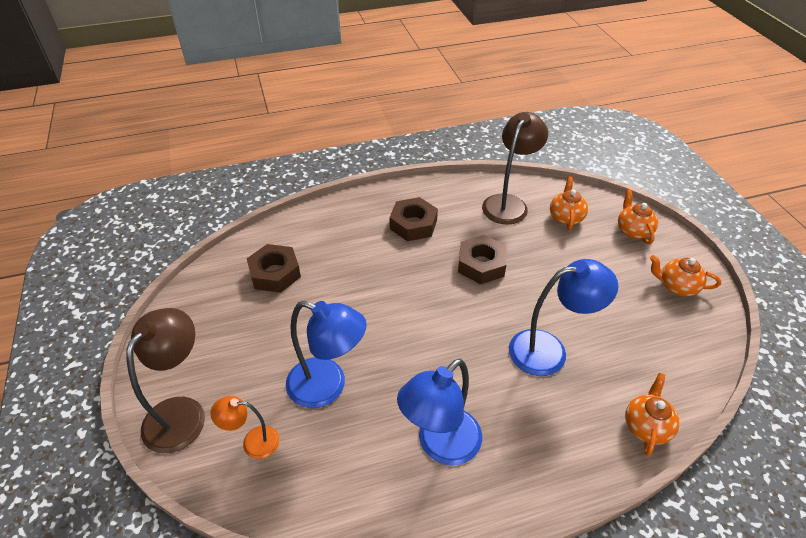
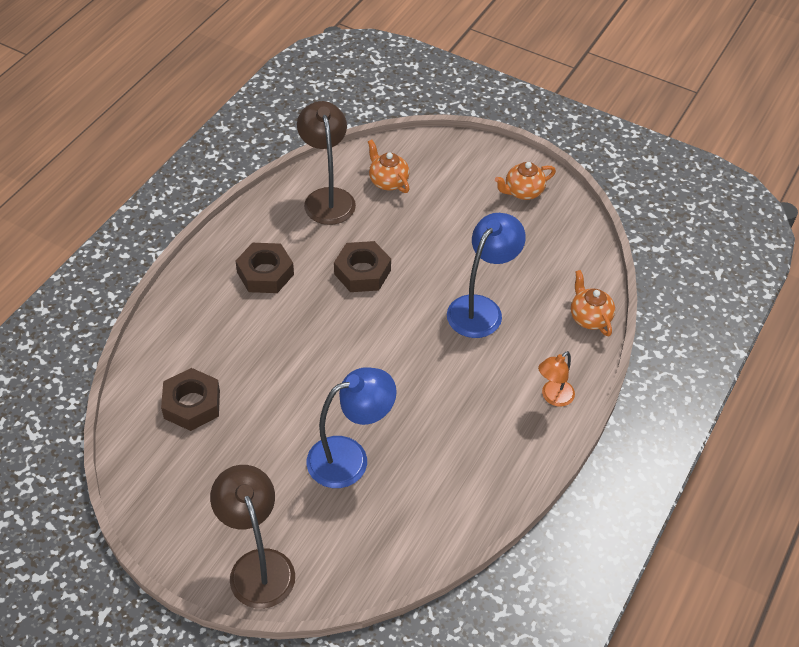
camera: 45 degrees left, 5 degrees up
orange lamp [210,396,280,459] -> orange lamp moved to [538,351,575,407]
blue lamp [397,359,482,466] -> none
orange teapot [618,189,658,244] -> none

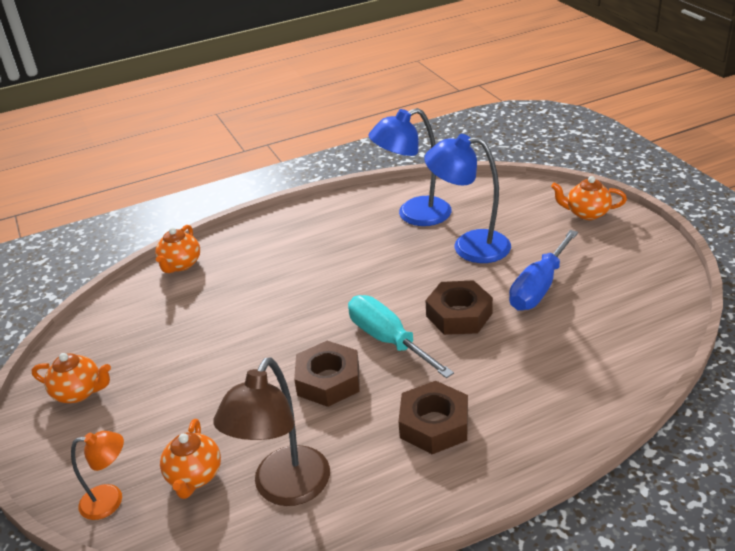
camera: 140 degrees left, 15 degrees down
brown nut [161,368,220,431] -> brown nut moved to [426,280,493,335]
brown lamp [210,465,295,609] -> orange teapot [551,176,627,220]
blue lamp [447,213,526,338] -> blue lamp moved to [368,108,452,226]
orange lamp [538,351,575,407] -> orange lamp moved to [71,431,124,520]
none -> turquoise screwdriver [348,295,454,378]
none -> blue screwdriver [509,230,578,310]

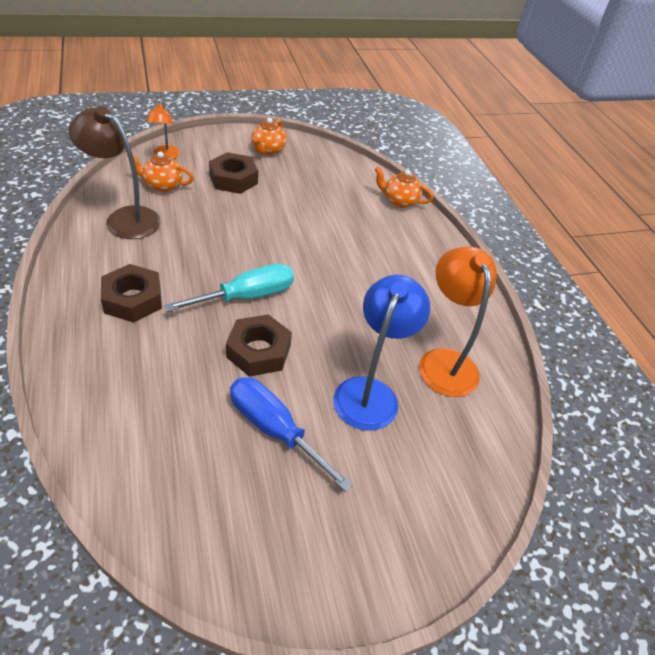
camera: 90 degrees right, 10 degrees up
brown nut [294,341,360,407] -> brown nut moved to [209,152,258,194]
blue lamp [368,108,452,226] -> orange lamp [419,246,497,397]
orange teapot [551,176,627,220] -> none

